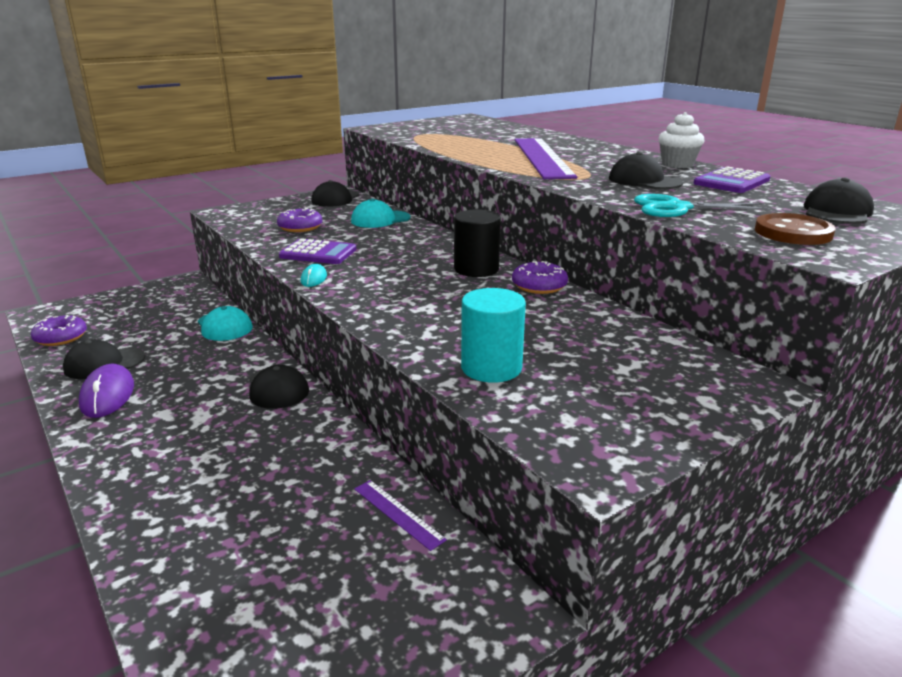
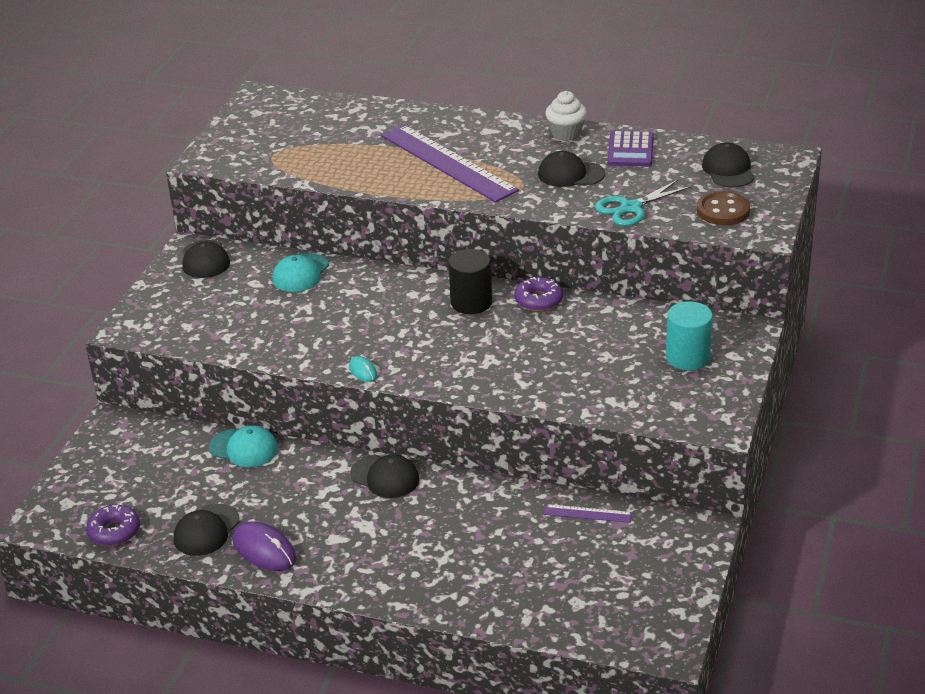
camera: 35 degrees left, 10 degrees up
purple donut [277,208,322,232] -> none
purple calculator [279,238,356,264] -> none
turquoise cylinder [461,288,526,383] -> turquoise cylinder moved to [666,301,713,370]

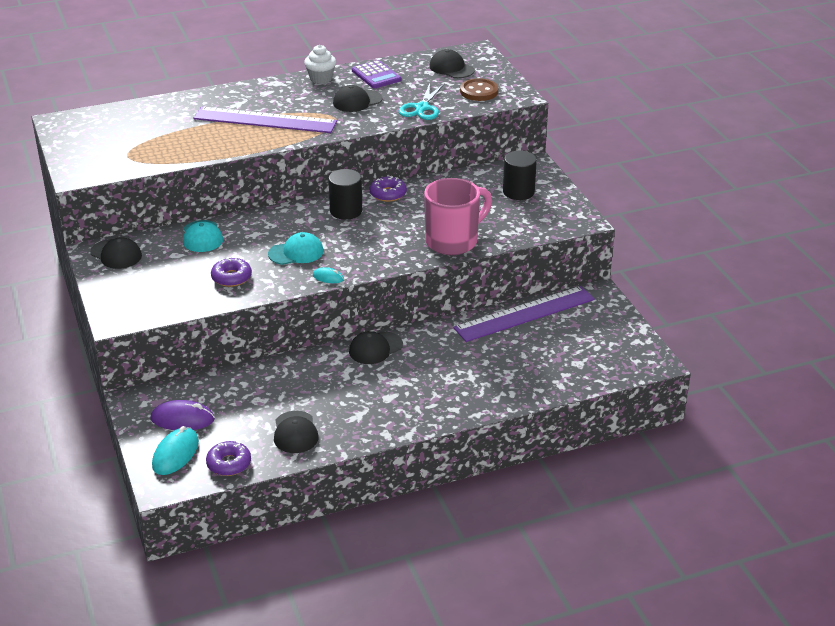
camera: 40 degrees left, 0 degrees up
turquoise cap [209,425,278,467] -> turquoise cap moved to [268,232,324,265]
purple mouse [232,521,297,571] -> purple mouse moved to [151,400,215,430]
black cap [350,455,419,498] -> black cap turned 150 degrees clockwise [349,331,403,364]
purple ruler [544,504,632,523] -> purple ruler [453,286,595,342], size x2.35
turquoise cylinder [666,301,713,370] -> black cylinder [503,151,537,200]
none -> turquoise mouse [152,426,199,475]
none -> purple donut [211,258,252,287]
none -> pink mug [424,178,492,255]

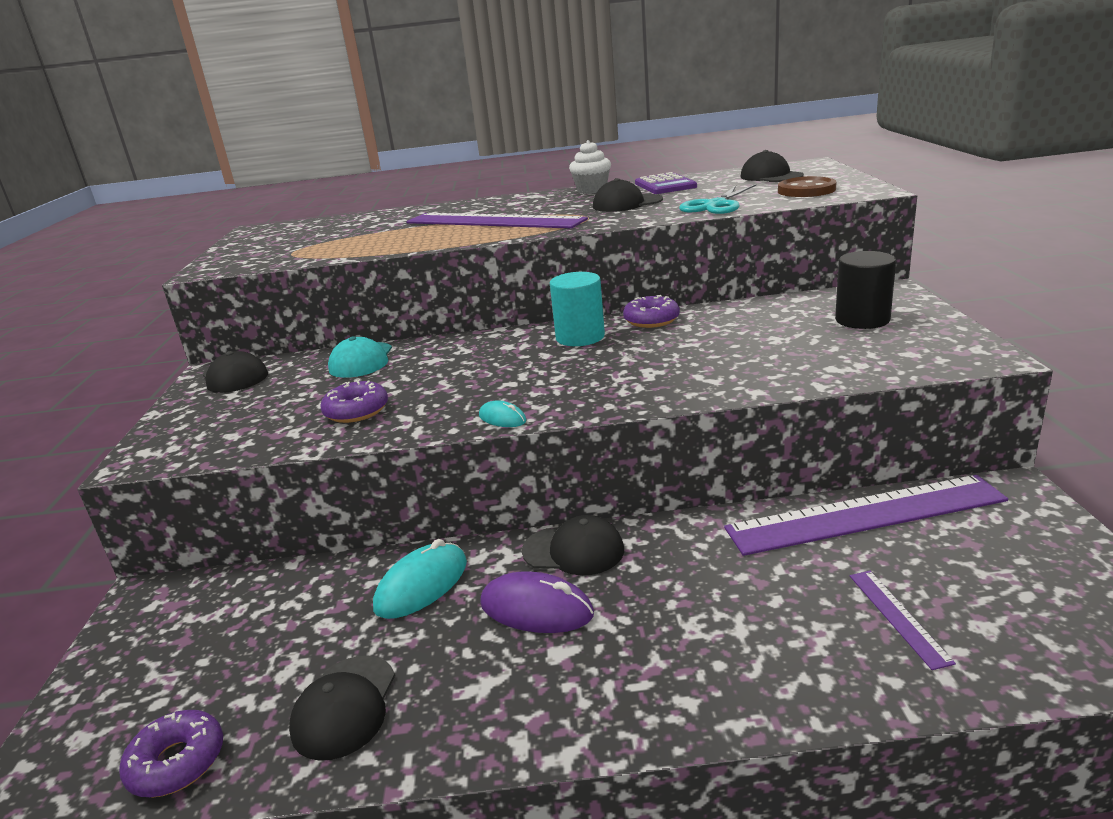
camera: 20 degrees right, 10 degrees down
purple mouse [151,400,215,430] -> purple mouse moved to [480,572,594,633]
turquoise mouse [152,426,199,475] -> turquoise mouse moved to [373,539,467,619]
turquoise cap [268,232,324,265] -> none
black cylinder [328,169,362,220] -> turquoise cylinder [550,272,605,346]
black cap [349,331,403,364] -> black cap turned 150 degrees counterclockwise [522,515,624,575]
pink mug [424,178,492,255] -> none
none -> purple ruler [850,571,956,670]

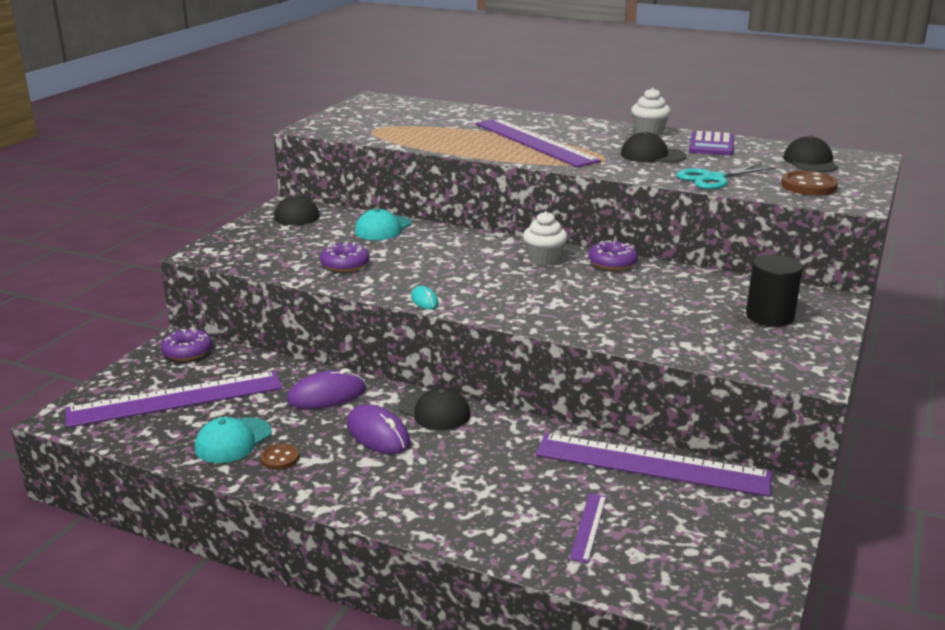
camera: 25 degrees right, 0 degrees up
purple donut [119,710,223,797] -> purple donut moved to [161,328,212,361]
black cap [289,656,395,761] -> turquoise cap [195,417,272,463]
turquoise mouse [373,539,467,619] -> purple mouse [287,368,366,409]
turquoise cylinder [550,272,605,346] -> white cupcake [523,211,568,266]
none -> purple ruler [65,371,282,428]
none -> brown button [261,444,299,470]

